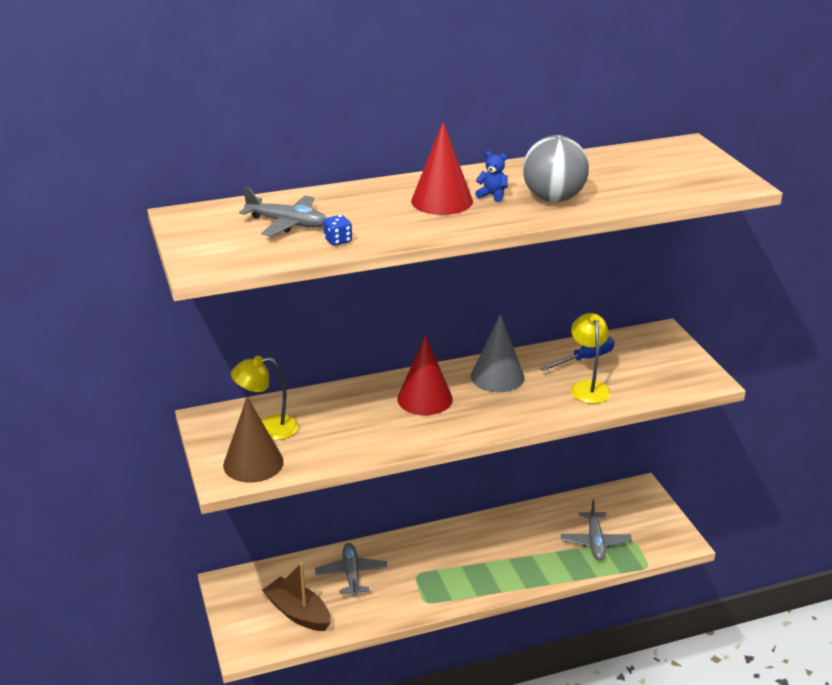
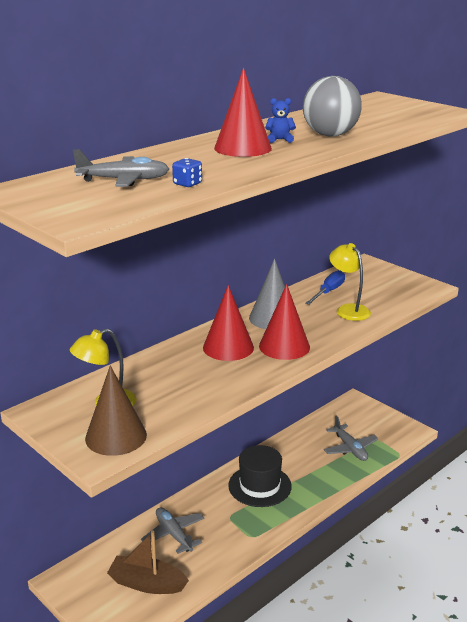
camera: 25 degrees left, 5 degrees down
none -> black hat [228,445,292,507]
none -> red cone [259,284,310,360]

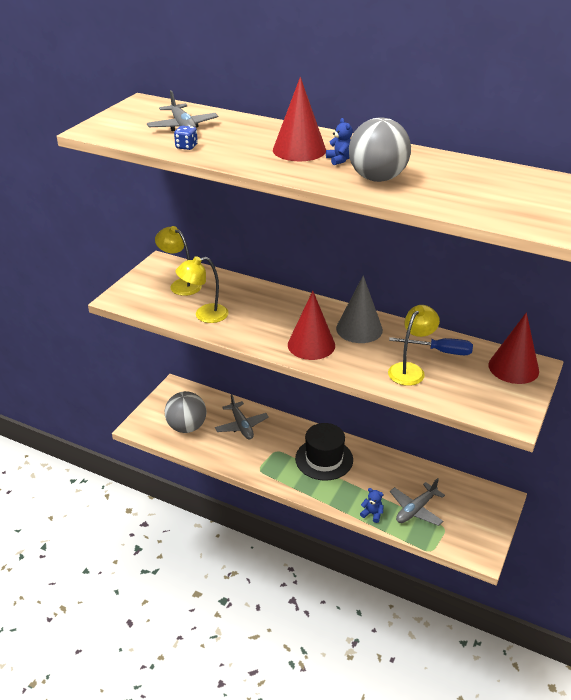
camera: 70 degrees right, 10 degrees up
brown cone [85,365,147,456] -> none
brown boat [107,531,189,594] -> grey ball [165,391,206,433]
grey plane [141,507,205,554] -> grey plane turned 120 degrees clockwise [215,394,269,439]
red cone [203,285,254,361] -> red cone moved to [488,312,539,384]
none -> yellow lamp [176,256,229,323]
none -> blue teddy bear [360,488,383,523]

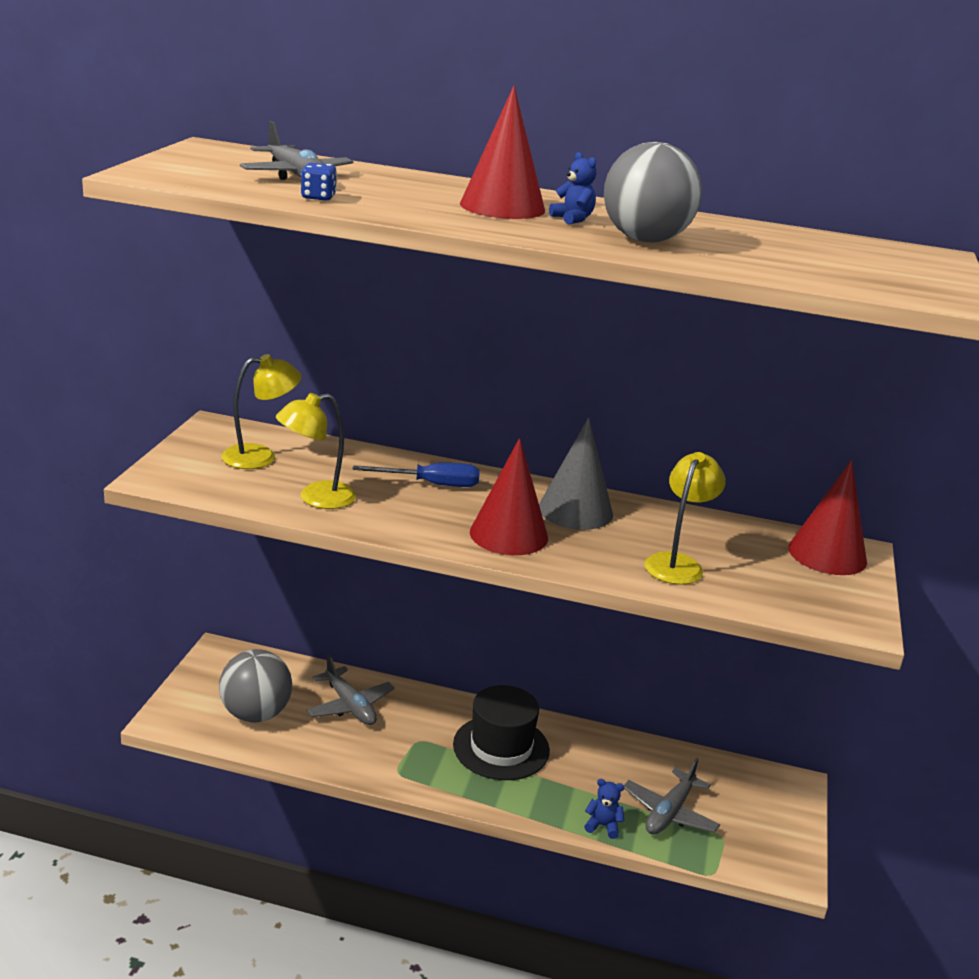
camera: 15 degrees left, 10 degrees down
yellow lamp [155,226,202,296] -> yellow lamp turned 135 degrees clockwise [221,354,302,469]
blue screwdriver [389,337,473,355] -> blue screwdriver moved to [353,463,480,487]

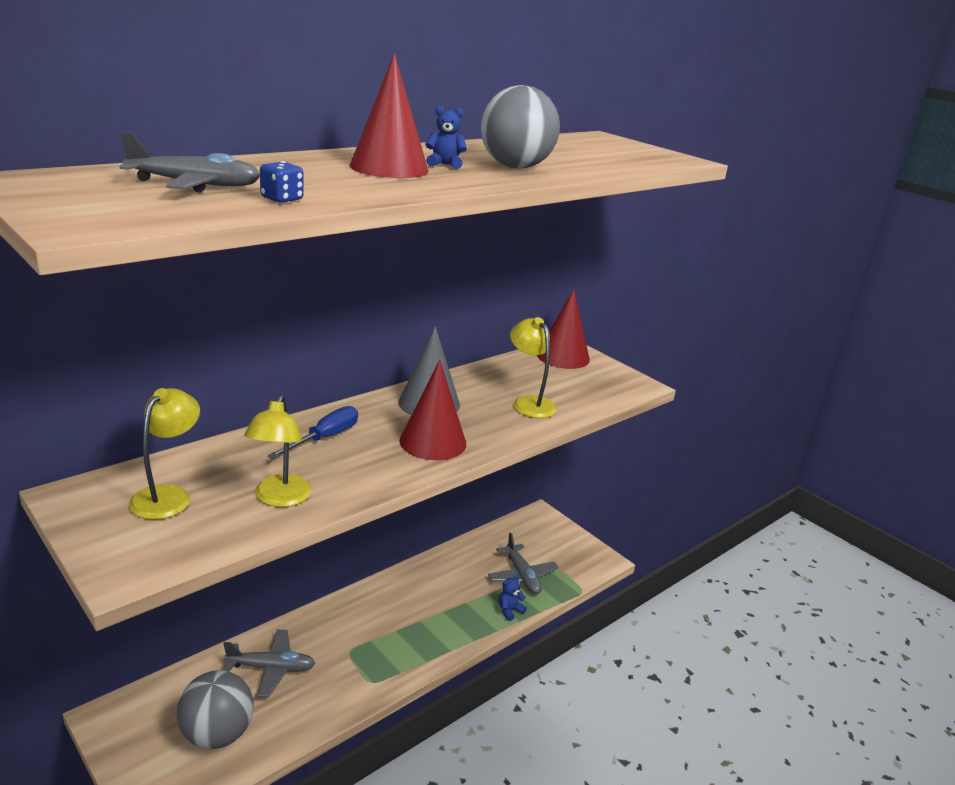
camera: 55 degrees left, 0 degrees up
black hat [453,685,550,780] -> none

